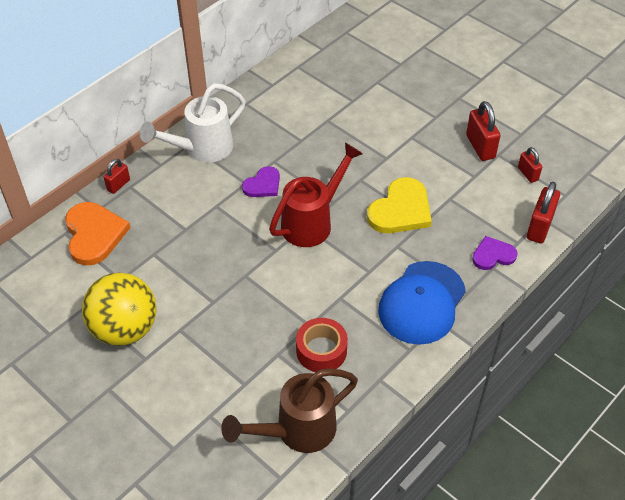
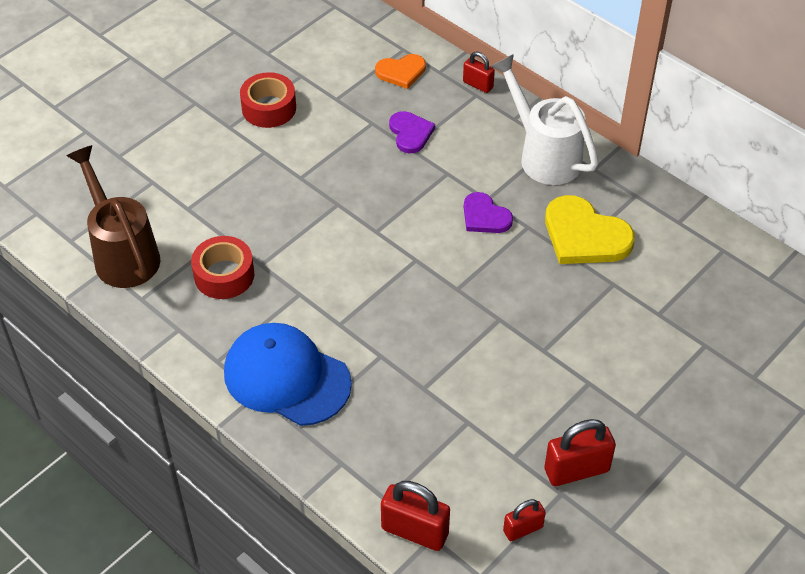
camera: 90 degrees right, 0 degrees up
orange heart [65,202,131,265] -> orange heart [375,54,426,89], size x0.59
yellow ball [82,273,157,346] -> red tape [240,72,296,128]
red watering can [269,143,363,247] -> none
yellow heart [367,177,432,233] -> yellow heart moved to [545,195,635,264]
purple heart [472,236,518,270] -> purple heart moved to [389,111,435,153]

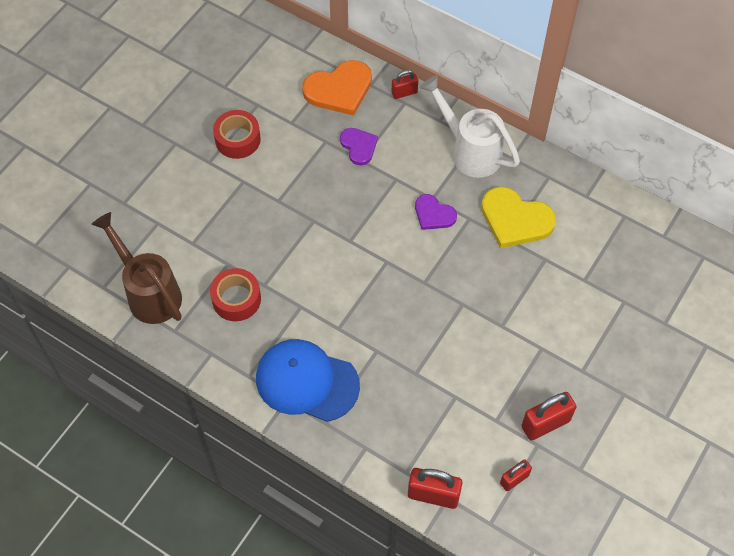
camera: 10 degrees left, 10 degrees up
orange heart [375,54,426,89] -> orange heart [302,60,372,116], size x1.69
red padlock [463,52,495,93] -> red padlock turned 45 degrees counterclockwise [392,70,418,99]

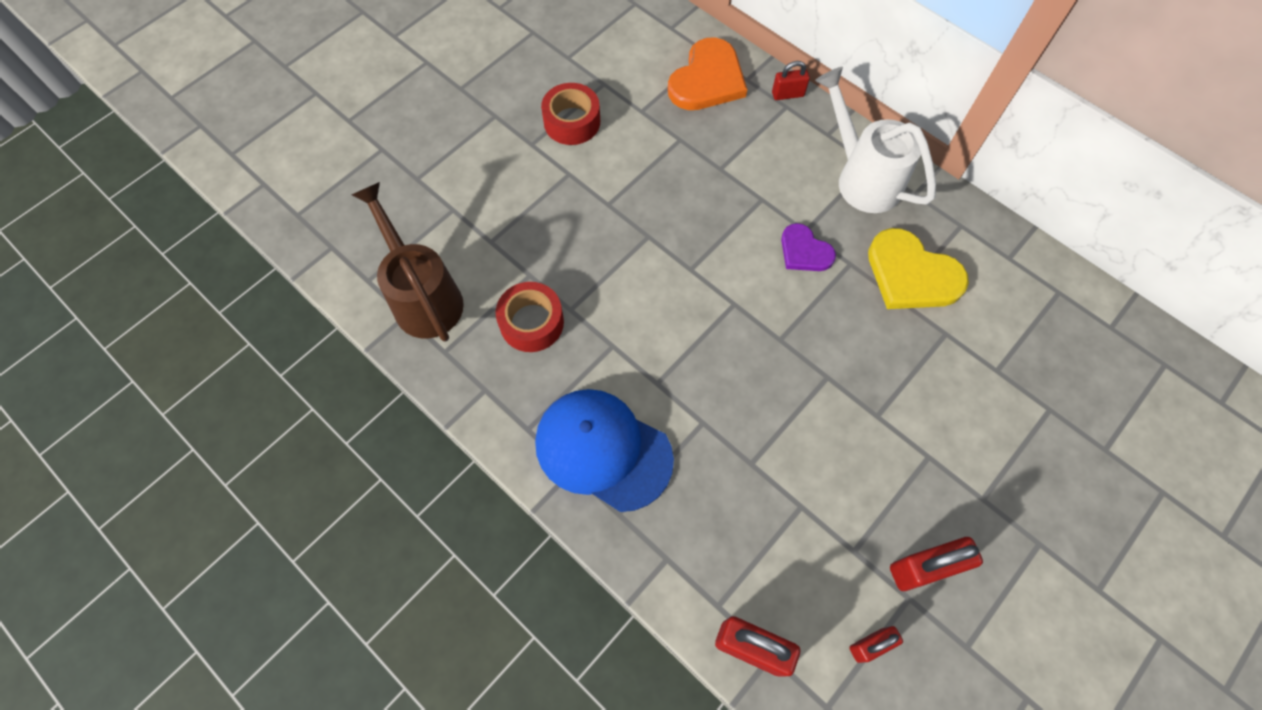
camera: 10 degrees right, 5 degrees up
orange heart [302,60,372,116] -> orange heart turned 45 degrees counterclockwise [668,37,747,110]
purple heart [340,128,378,165] -> none

